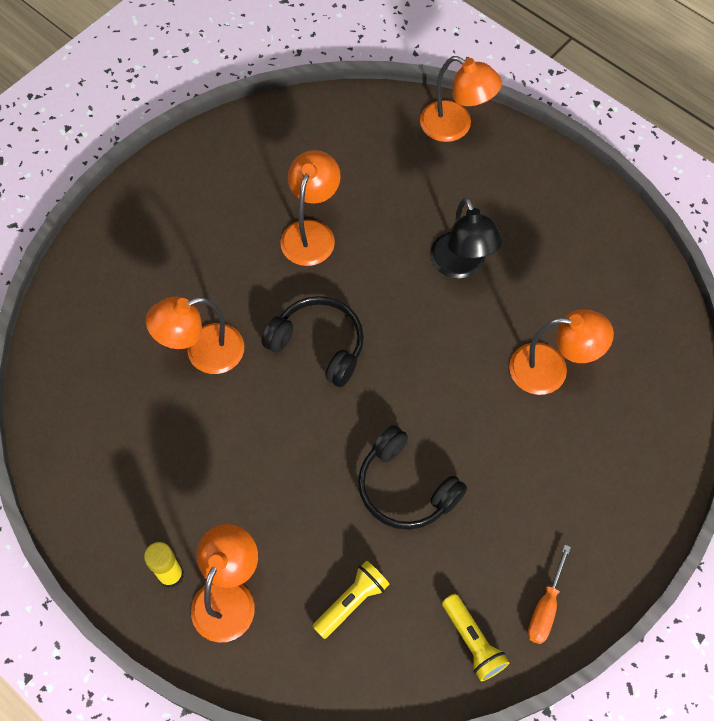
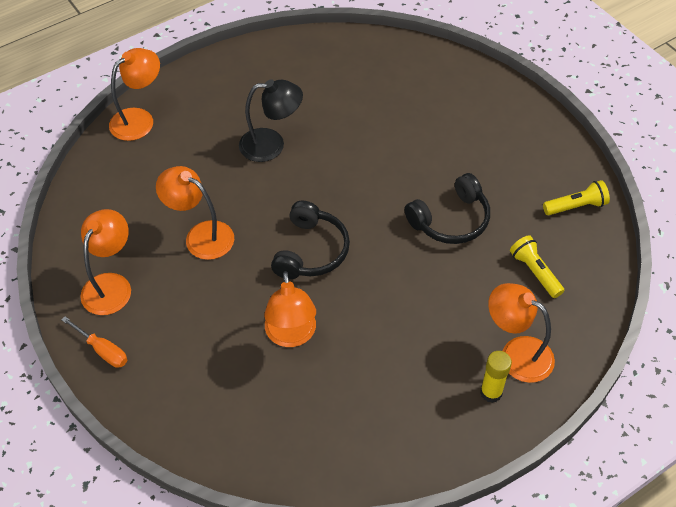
camera: 75 degrees left, 10 degrees down
black headphones [261,296,364,387] -> black headphones turned 150 degrees clockwise [271,201,350,279]
orange lamp [509,309,614,395] -> orange lamp moved to [80,209,131,315]
orange screwdriver [528,545,571,644] -> orange screwdriver moved to [62,316,127,368]

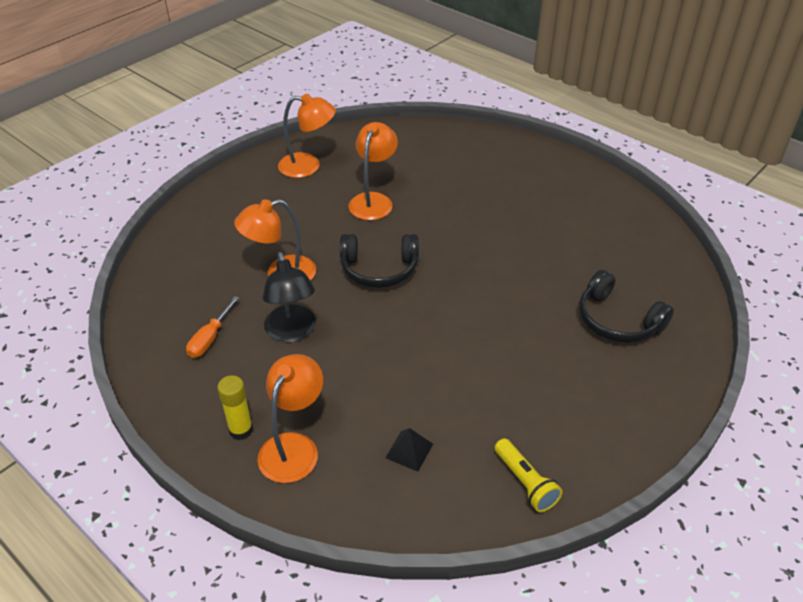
camera: 75 degrees right, 10 degrees down
orange screwdriver [62,316,127,368] -> orange screwdriver moved to [186,296,239,358]
orange lamp [109,48,160,141] -> none
black lamp [239,79,303,162] -> black lamp moved to [263,252,316,343]
black headphones [404,173,490,244] -> black headphones moved to [579,270,674,343]
yellow flashlight [510,235,564,298] -> black pyramid [385,428,433,472]

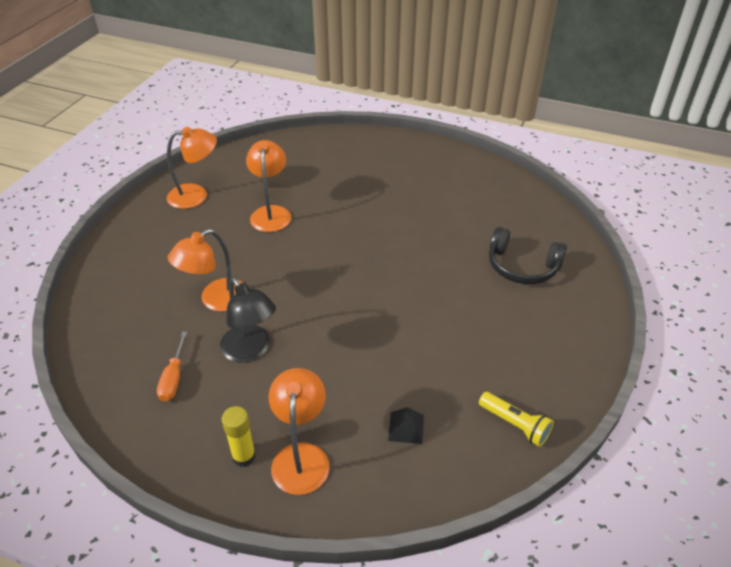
camera: 20 degrees left, 0 degrees up
black headphones [339,234,419,288] -> none

